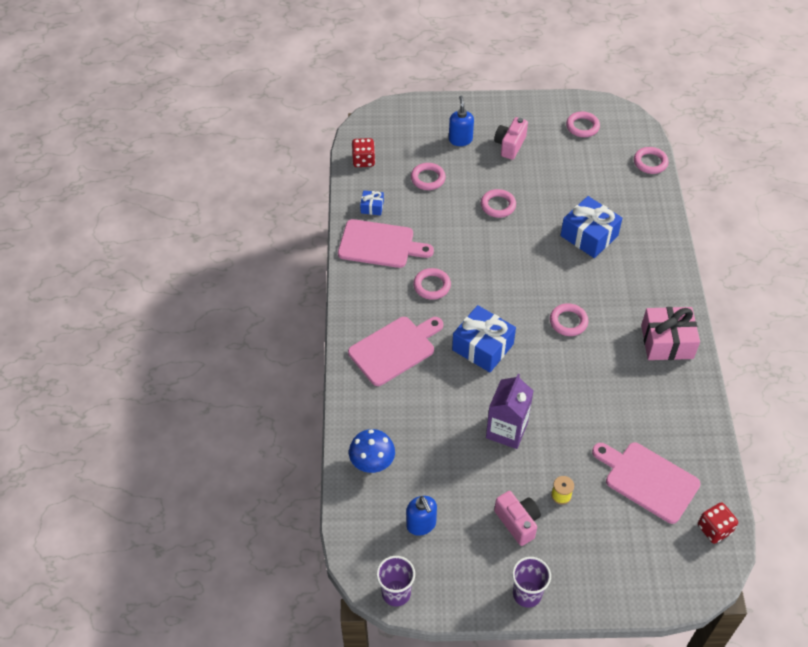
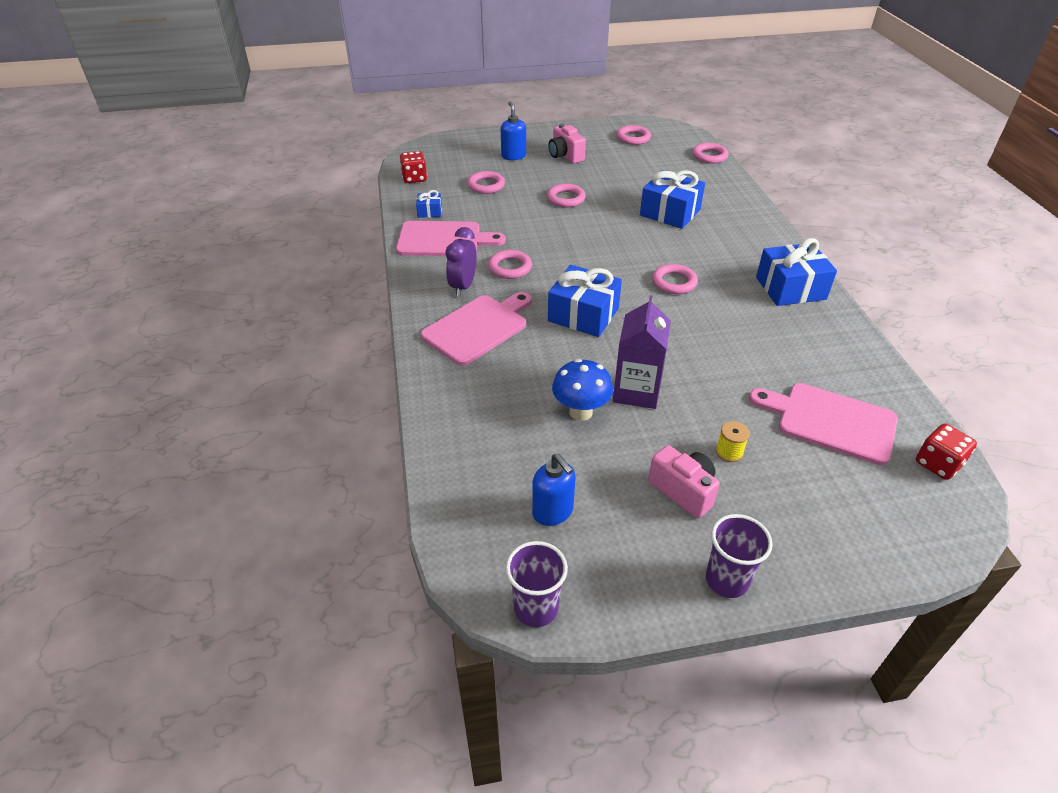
camera: 10 degrees left, 10 degrees down
blue mushroom [349,429,395,473] -> blue mushroom moved to [552,359,613,421]
pink camera [494,117,528,160] -> pink camera turned 45 degrees counterclockwise [548,124,586,164]
pink gift [641,307,700,360] -> blue gift [756,238,837,306]
none -> purple clock [446,227,477,297]

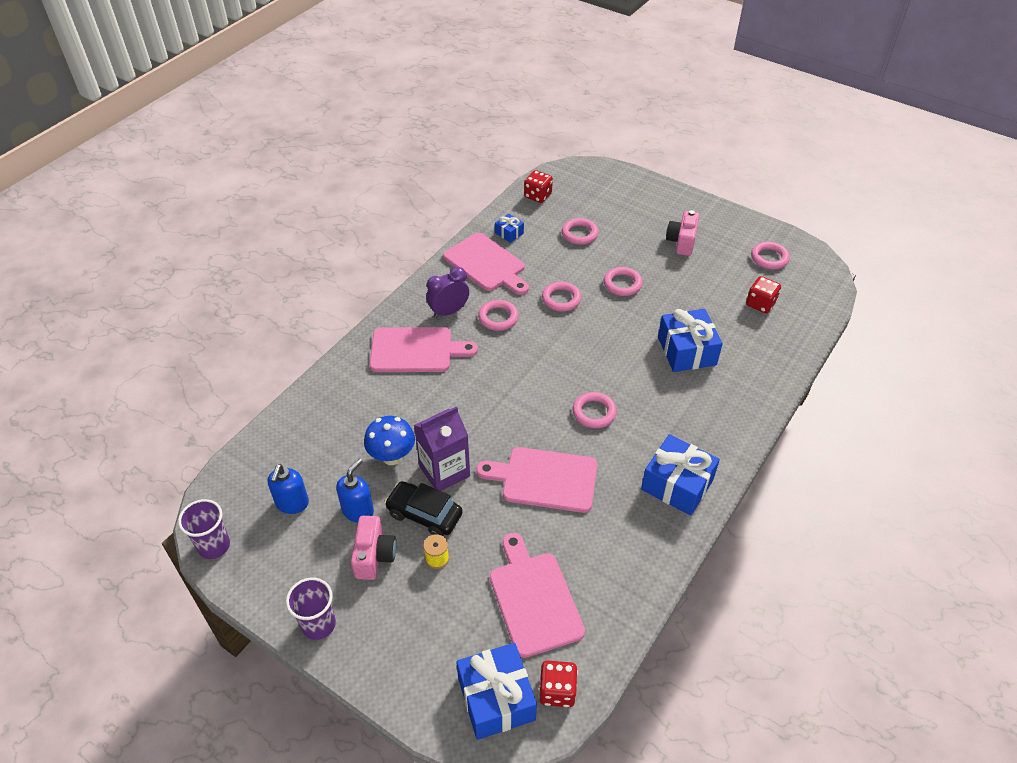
camera: 45 degrees right, 5 degrees up
blue soap dispenser [501,101,526,160] -> blue soap dispenser moved to [336,459,374,522]
blue gift [548,265,622,337] -> blue gift moved to [456,643,537,740]
pink ring [693,143,729,163] -> pink ring moved to [542,282,581,312]
none -> black car [384,481,463,536]
none -> pink cutting board [476,447,597,513]
none -> red dice [746,276,781,313]

